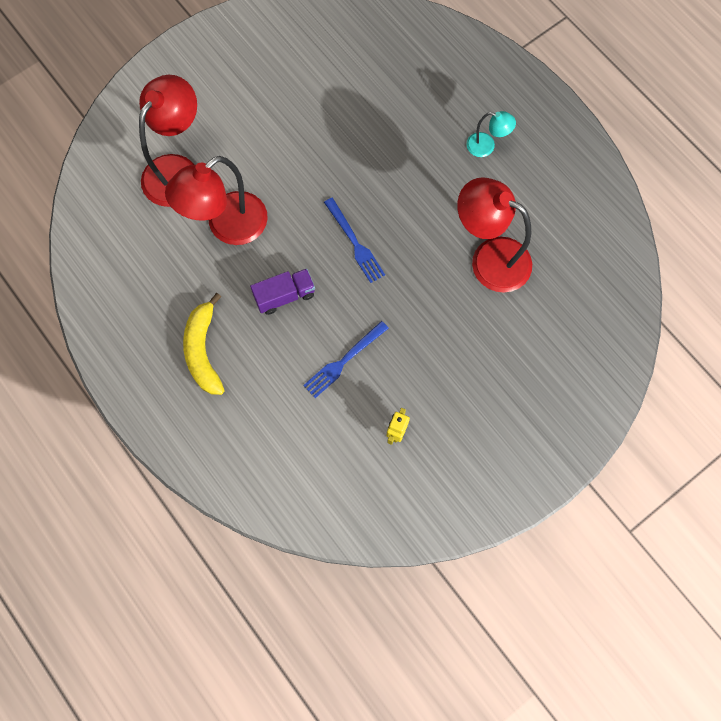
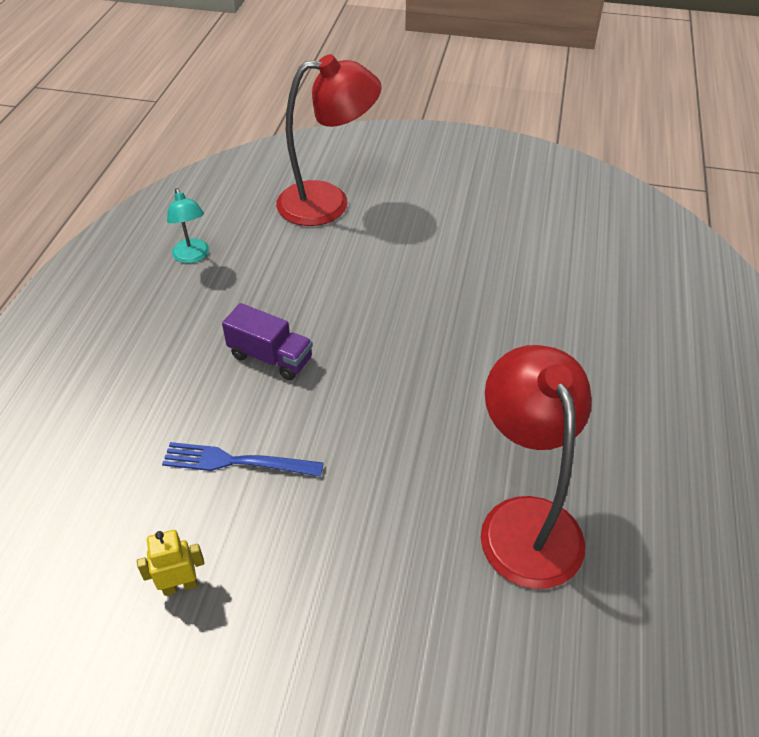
camera: 50 degrees right, 25 degrees down
red lamp [165,156,268,245] -> none
yellow banana [183,293,225,395] -> none
blue fork [324,198,385,283] -> none
turquoise lamp [466,111,516,157] -> turquoise lamp moved to [167,188,209,263]

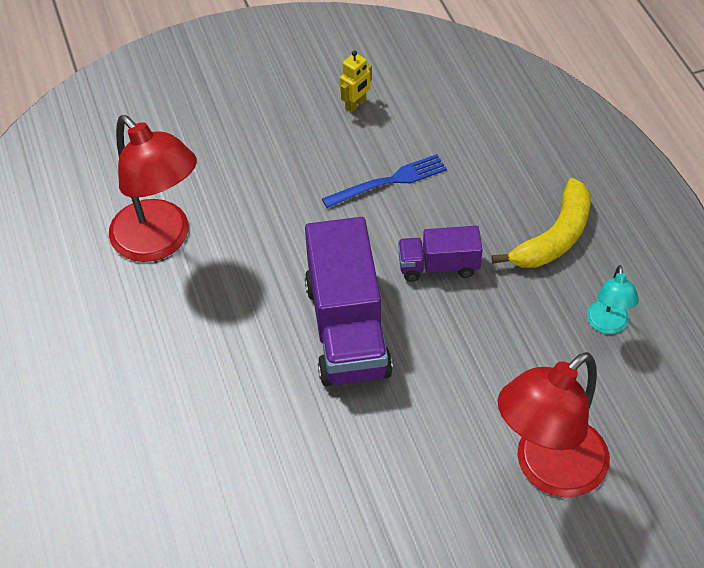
camera: 150 degrees right, 5 degrees up
turquoise lamp [167,188,209,263] -> turquoise lamp turned 120 degrees counterclockwise [587,265,639,334]
none -> purple truck [305,217,393,386]
none -> yellow banana [492,178,590,268]

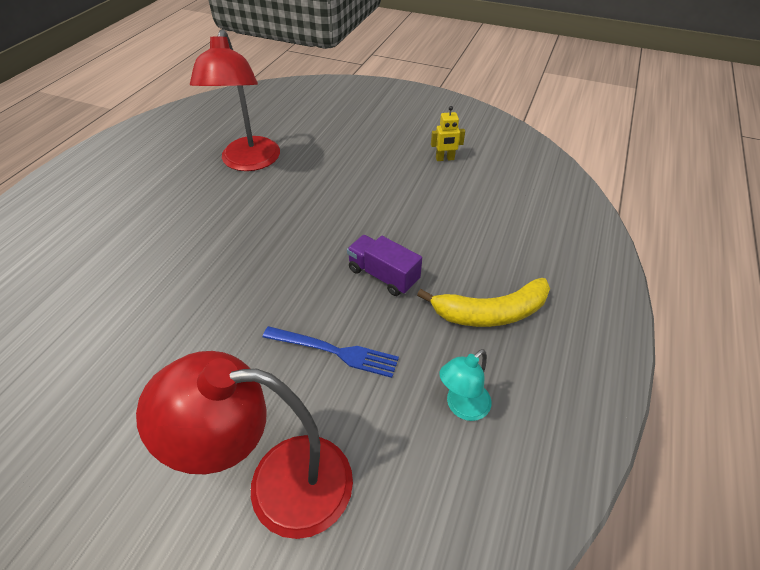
camera: 40 degrees right, 5 degrees down
purple truck [305,217,393,386] -> none
blue fork [322,154,447,208] -> blue fork moved to [263,326,399,378]

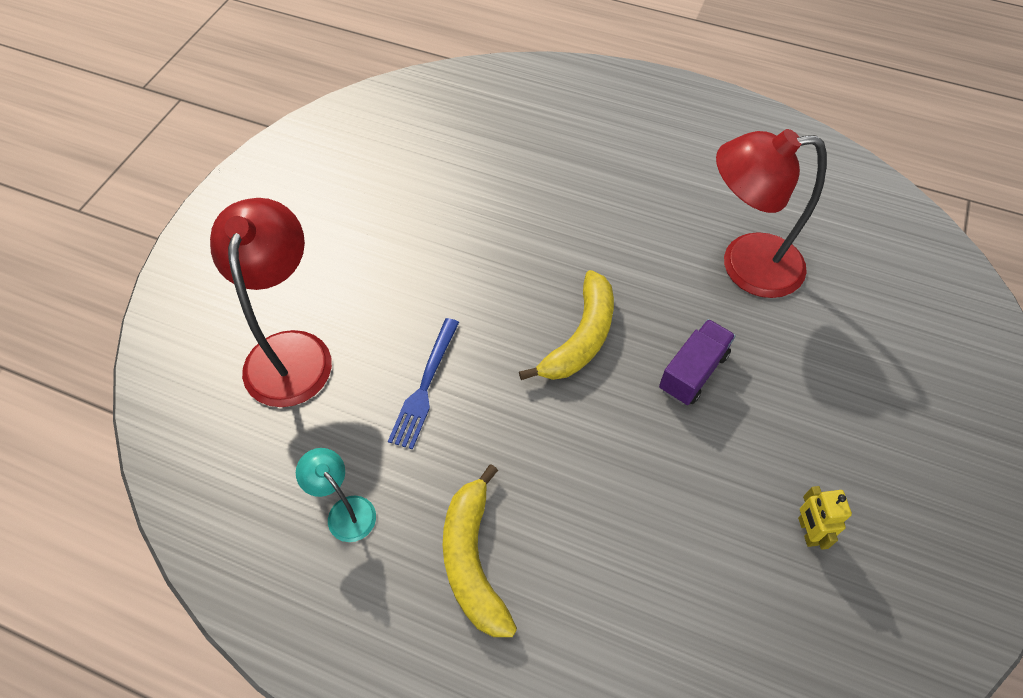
camera: 90 degrees right, 10 degrees up
purple truck [347,235,422,296] -> purple truck moved to [659,319,736,405]
none -> yellow banana [519,270,614,380]

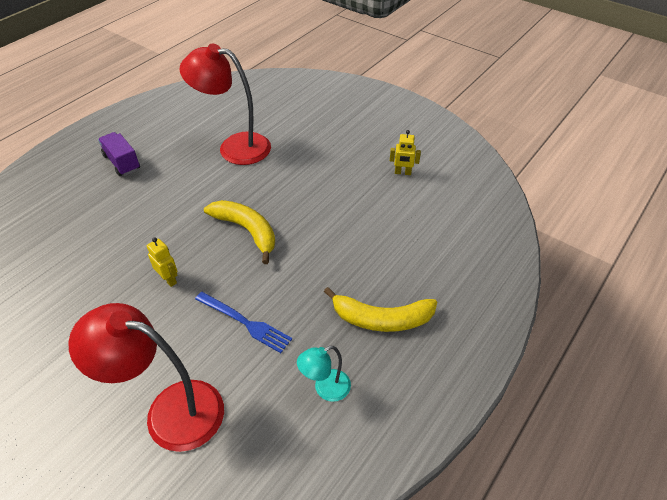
camera: 75 degrees left, 10 degrees down
purple truck [659,319,736,405] -> purple truck moved to [98,132,140,176]
red lamp [716,129,827,298] -> red lamp turned 90 degrees clockwise [179,44,271,165]
none -> yellow robot [147,237,178,287]

